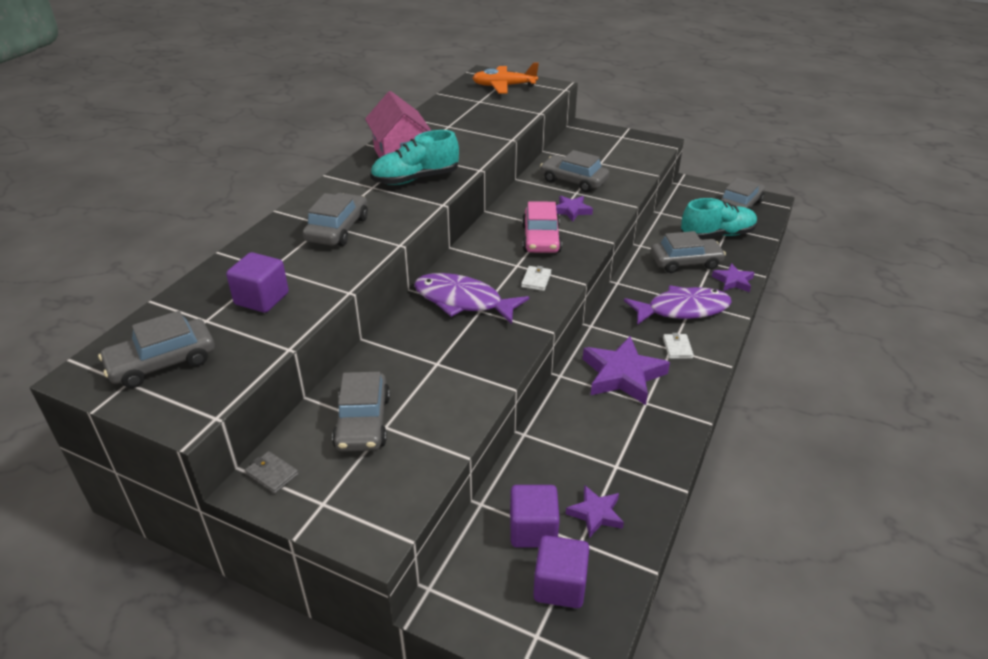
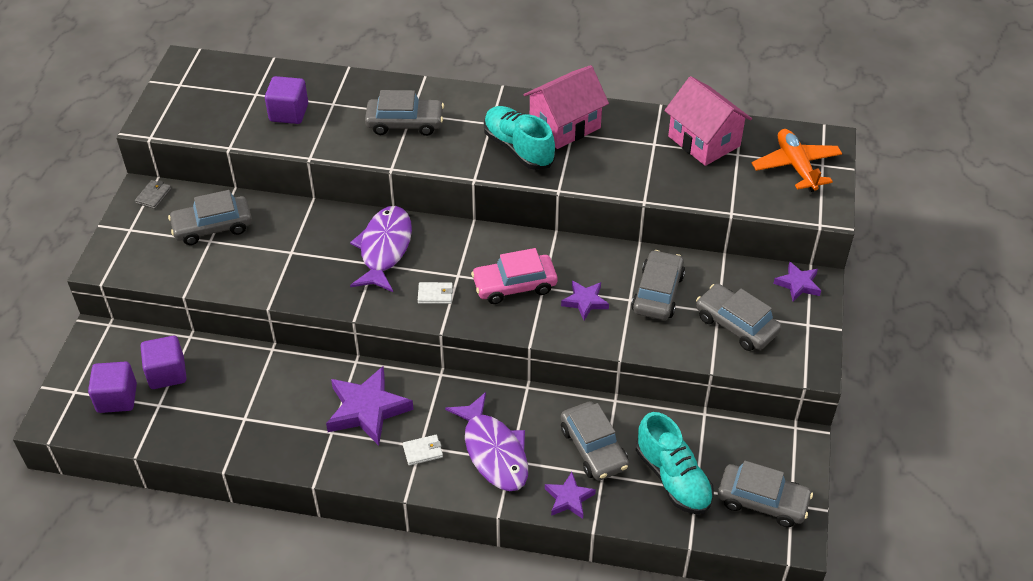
camera: 75 degrees right, 10 degrees up
grey car [98,311,215,388] -> grey car moved to [696,284,782,351]
purple star [566,485,624,538] -> purple star moved to [773,262,821,301]
none -> pink house [664,76,752,166]

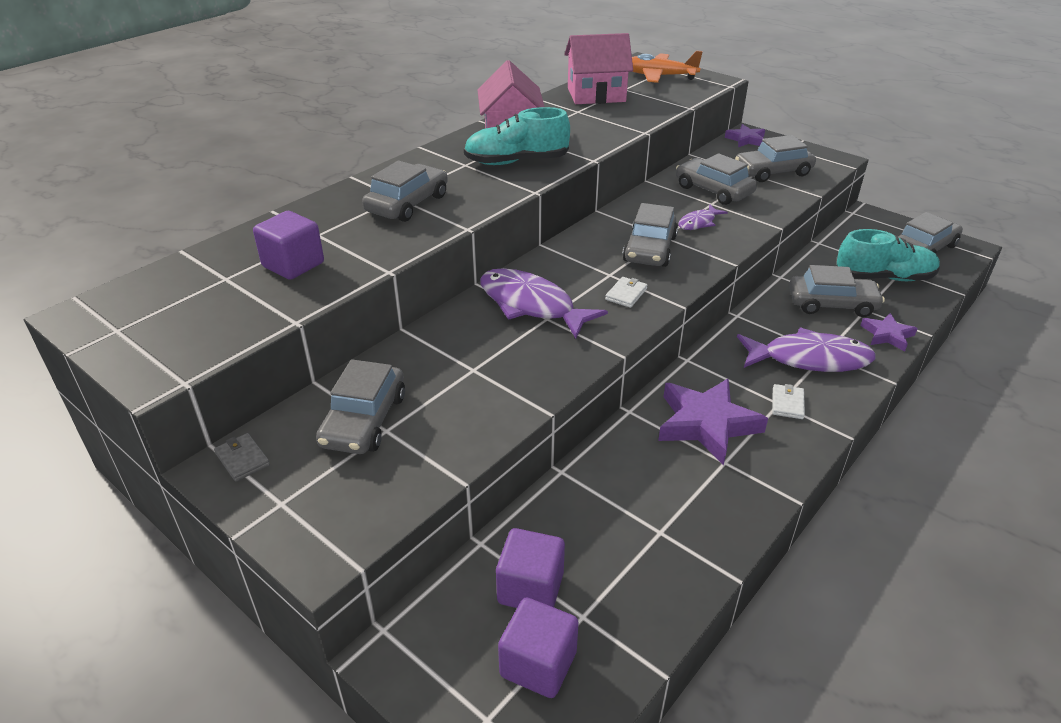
camera: 60 degrees left, 10 degrees down
pink car [471,248,557,304] -> grey car [622,203,678,267]
purple star [561,280,609,320] -> purple fish [678,204,728,230]

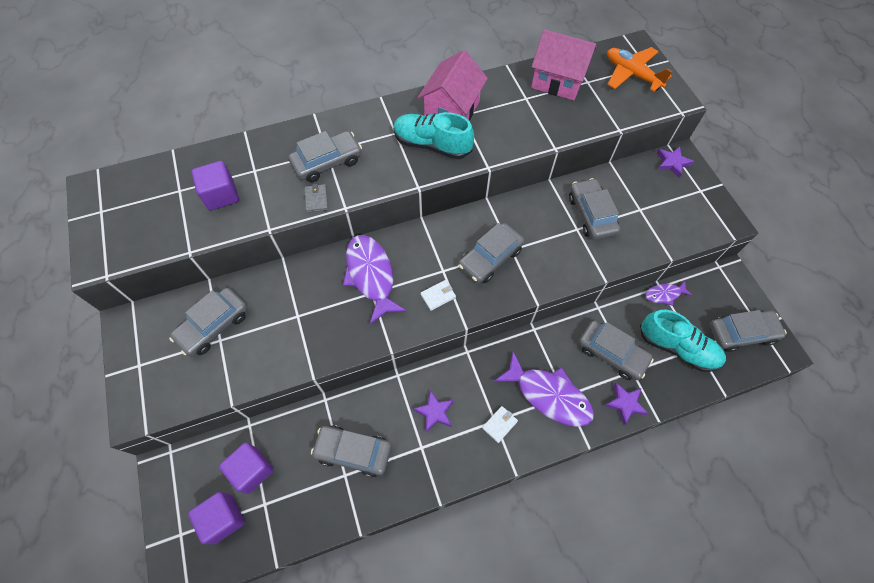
camera: 30 degrees right, 25 degrees up
grey wallet [214,433,270,482] -> grey wallet moved to [305,184,328,213]
purple star [658,379,768,465] -> purple star [413,390,454,432], size x0.55
purple fish [678,204,728,230] -> purple fish moved to [645,281,693,306]
grey car [735,135,816,182] -> grey car moved to [311,425,391,477]

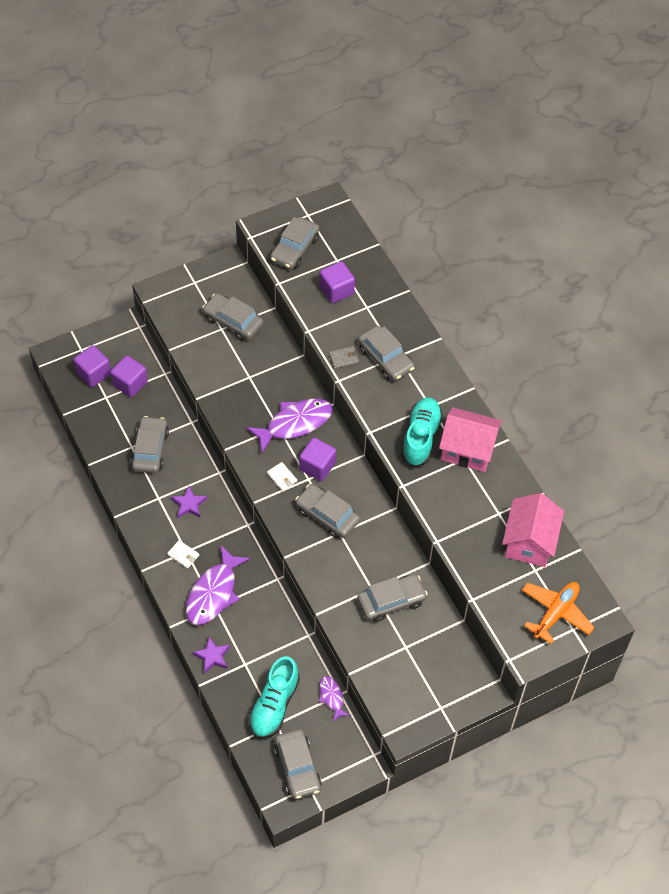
camera: 80 degrees right, 5 degrees down
grey car [579,320,654,380] -> grey car moved to [270,217,319,269]
purple star [657,146,694,178] -> none
none -> purple cube [299,438,336,481]

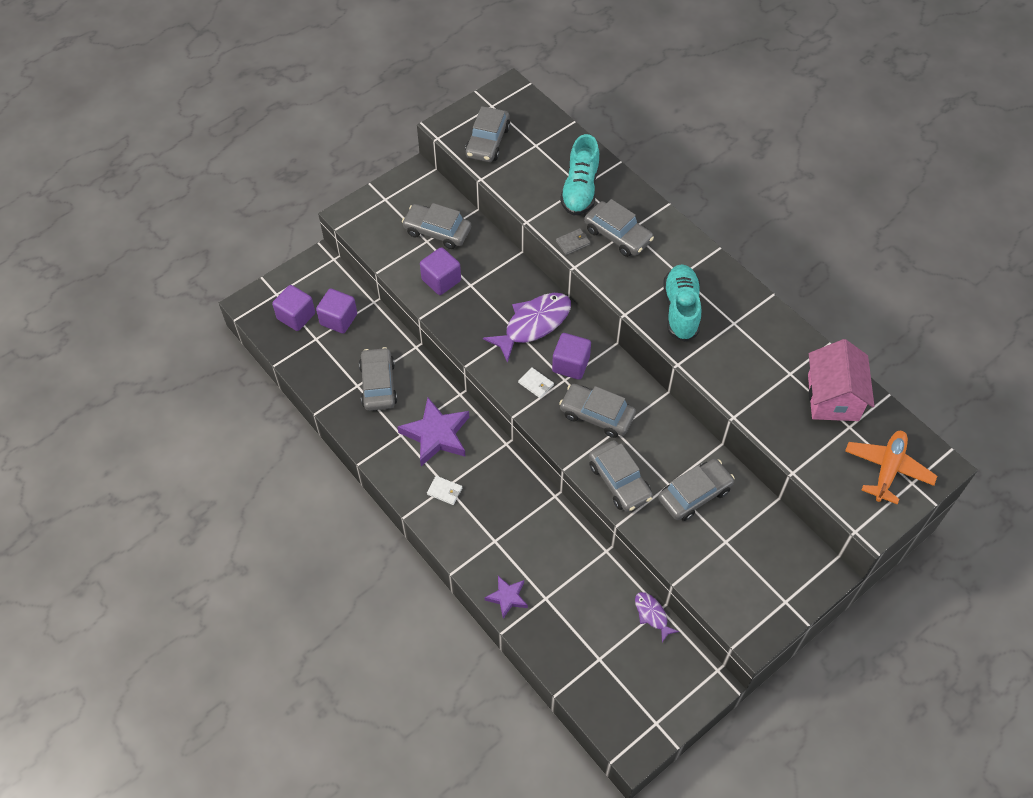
camera: 10 degrees left, 0 degrees up
purple star [171,486,207,518] -> purple star [397,398,469,466], size x1.81
purple fish [186,545,251,625] -> none
turquoise shoe [249,656,300,739] -> turquoise shoe moved to [560,134,600,216]
grey car [274,729,322,799] -> grey car moved to [589,440,653,512]
purple cube [319,261,355,303] -> purple cube moved to [420,247,461,295]
pink house [439,407,502,472] -> none

